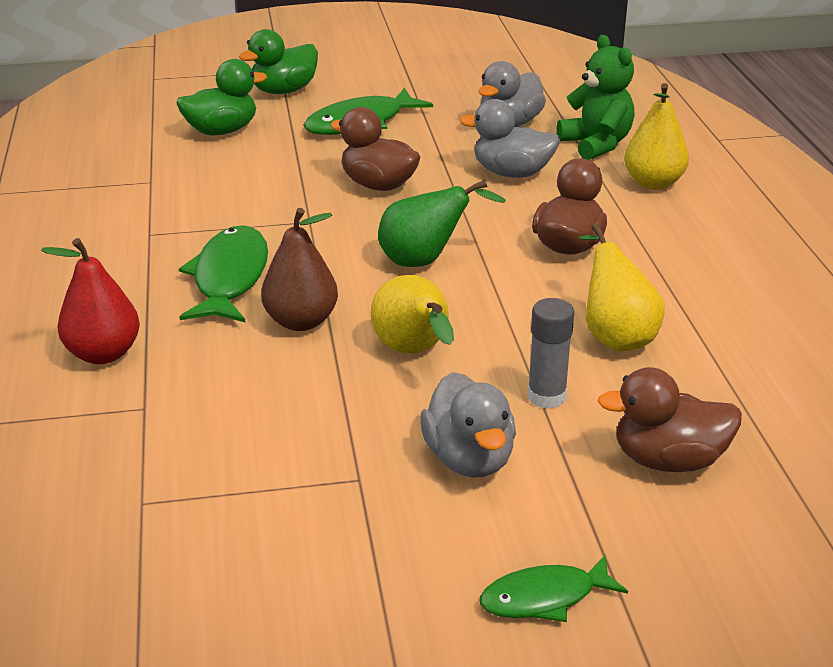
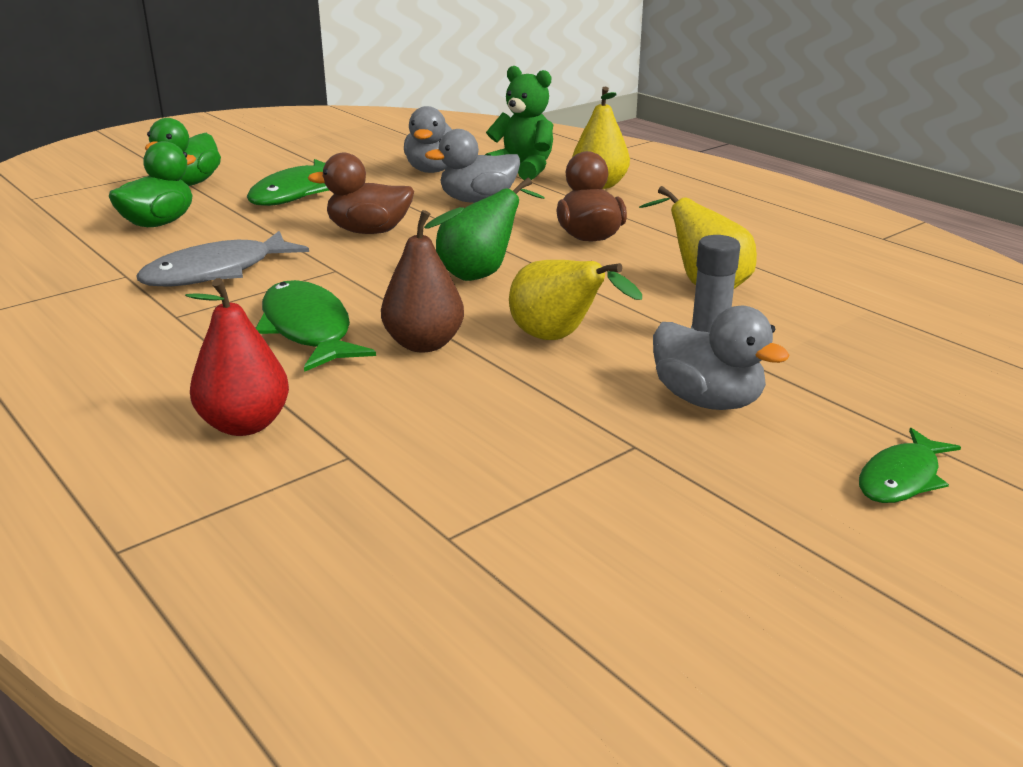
camera: 30 degrees left, 5 degrees down
brown duck [598,367,742,472] -> none
none -> grey fish [137,231,309,287]

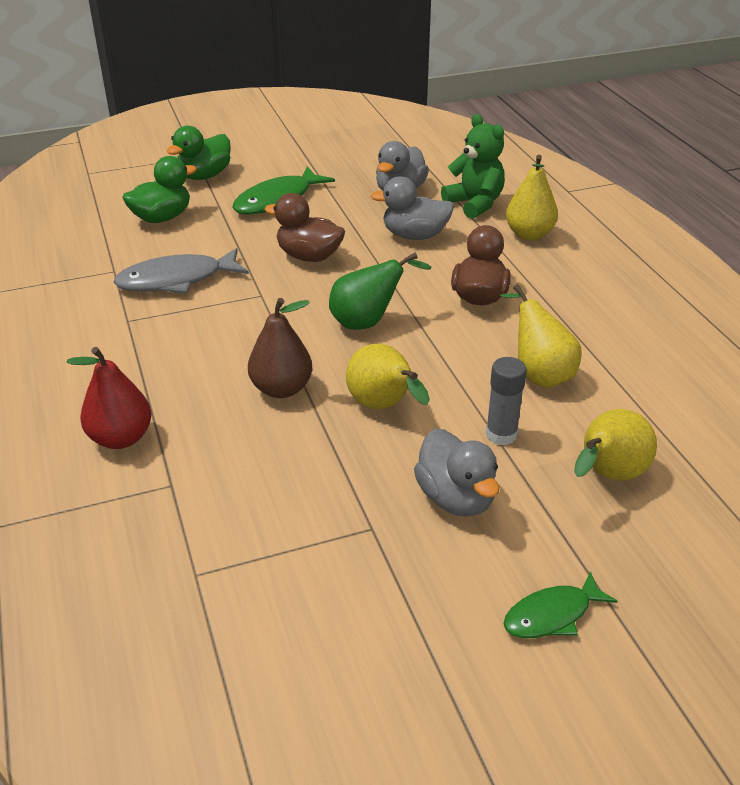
camera: 20 degrees right, 10 degrees up
green fish [256,280,376,372] -> none
none -> yellow pear [574,409,657,481]

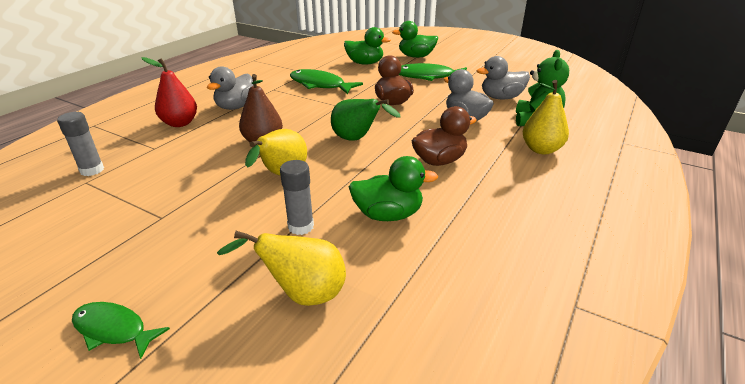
camera: 50 degrees right, 5 degrees down
grey fish [113,248,249,293] -> green fish [290,69,363,94]
grey duck [414,429,500,517] -> grey duck moved to [207,66,253,110]
yellow pear [500,284,582,388] -> green duck [349,156,438,221]
none -> grey glue stick [57,112,104,176]

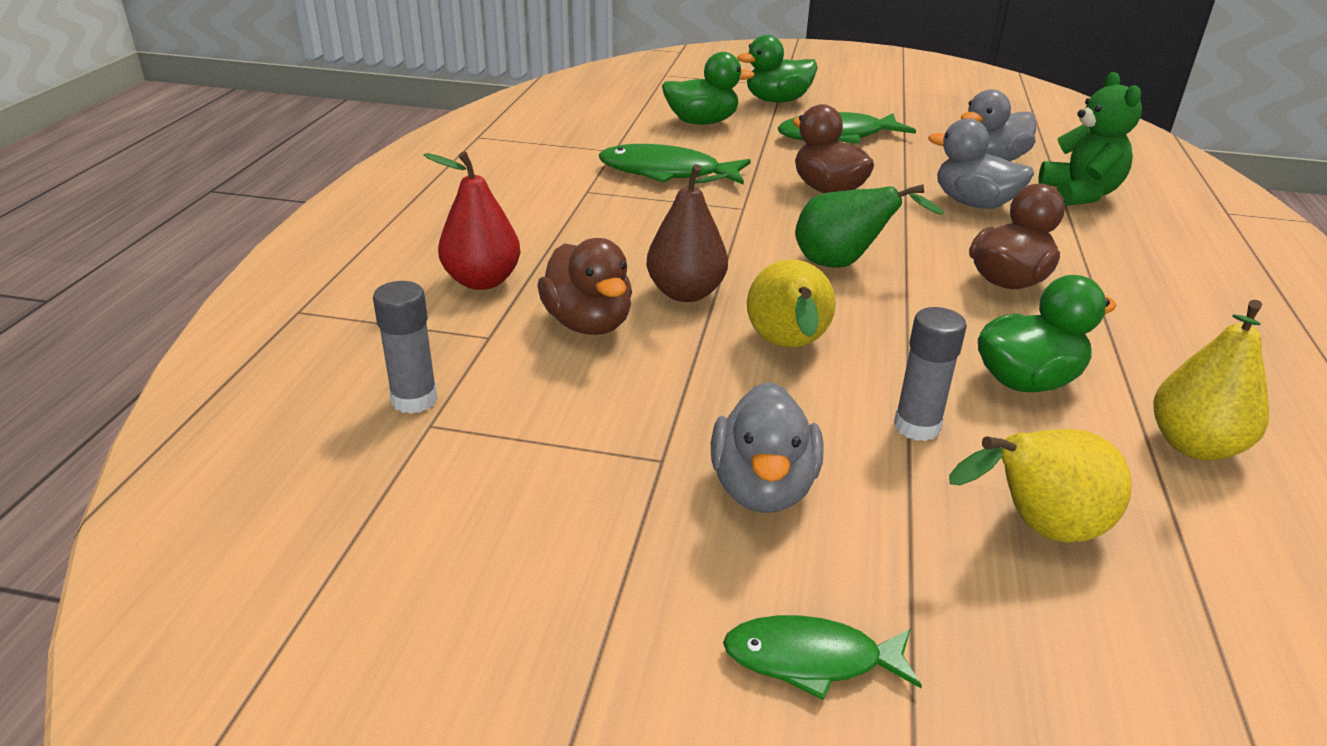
camera: 20 degrees left, 0 degrees up
grey duck [207,66,253,110] -> grey duck moved to [711,382,824,513]
yellow pear [523,80,569,154] -> yellow pear moved to [1153,300,1269,460]
none -> brown duck [537,238,632,335]

